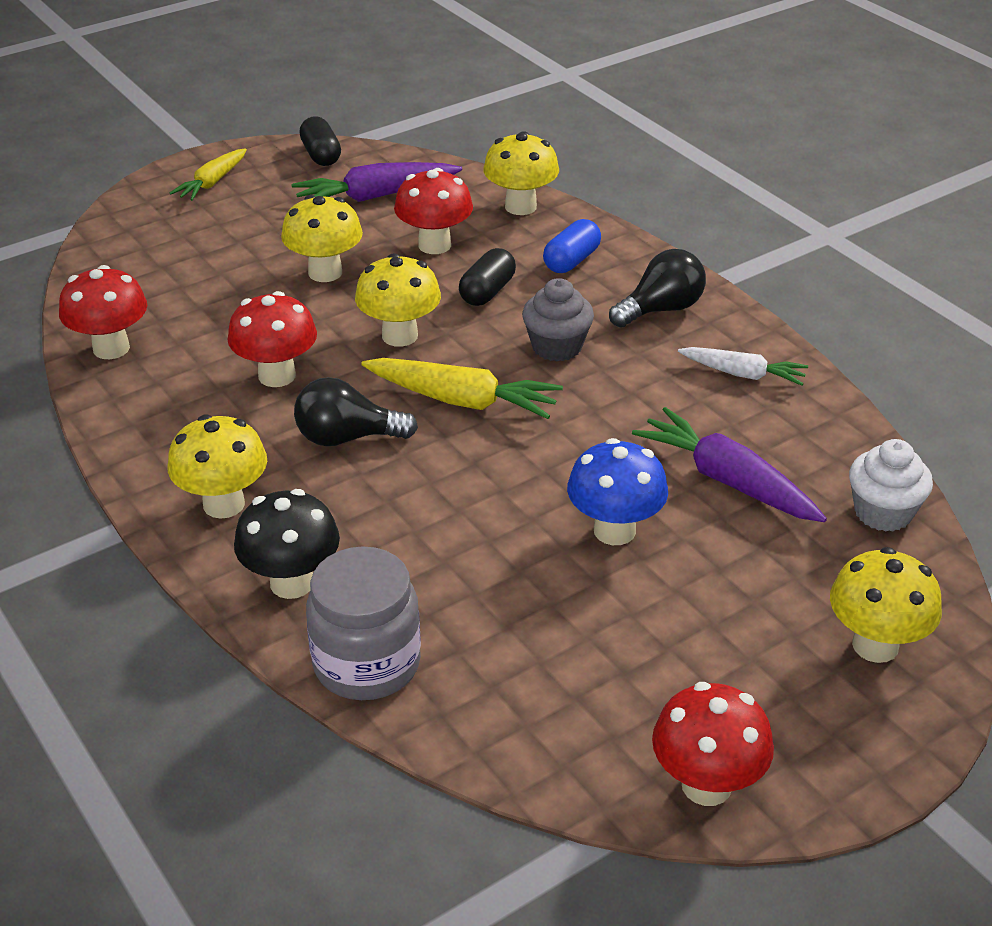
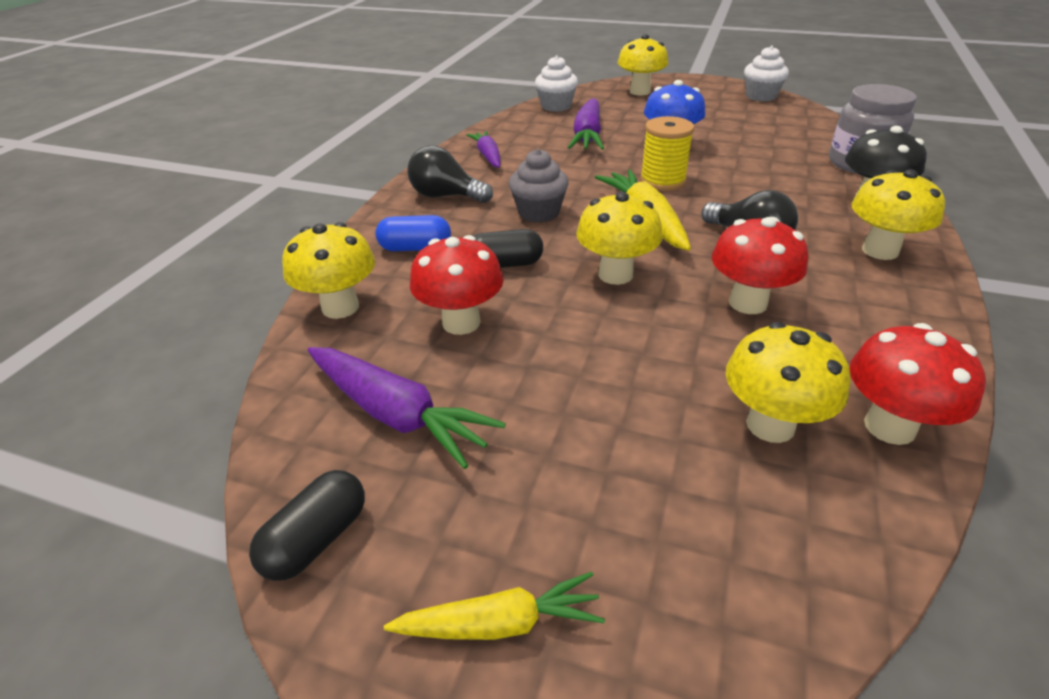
camera: 125 degrees left, 0 degrees up
yellow mushroom [281,195,363,282] -> yellow mushroom moved to [726,322,850,443]
red mushroom [652,682,774,806] -> white cupcake [744,46,789,102]
white carrot [678,347,808,386] -> purple carrot [466,131,501,168]
none -> yellow spool [640,116,694,191]

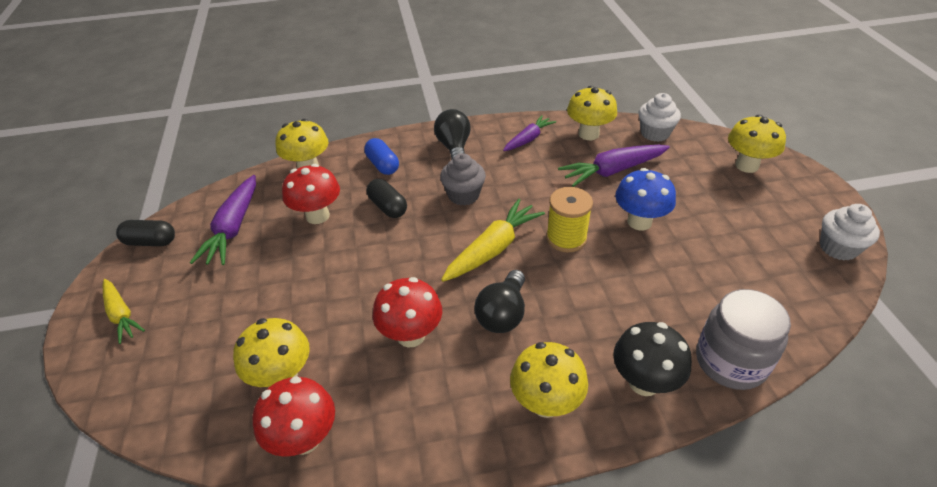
camera: 60 degrees right, 5 degrees up
yellow mushroom [576,192,662,285] -> yellow mushroom moved to [567,86,617,140]

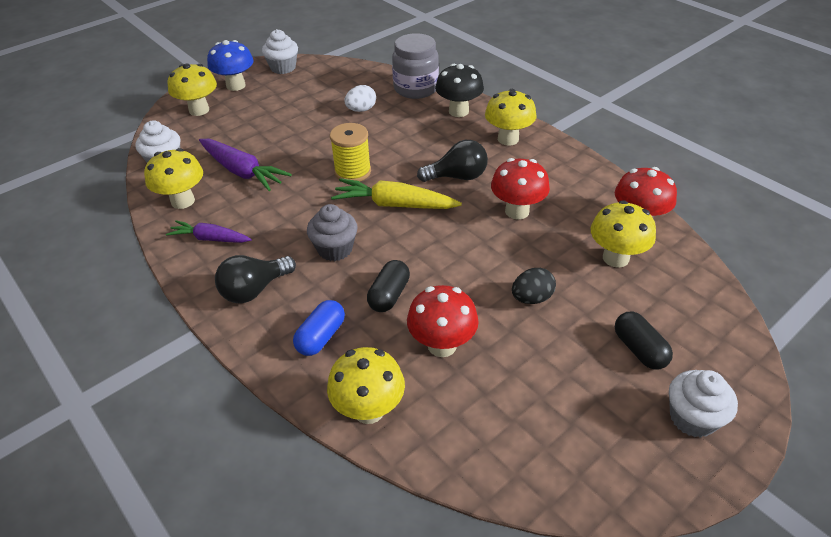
camera: 120 degrees left, 0 degrees up
yellow carrot [103,279,145,344] -> white cupcake [669,370,738,438]
black capsule [116,220,175,246] -> black capsule moved to [615,312,673,370]
purple carrot [190,175,256,265] -> none
blue mushroom [615,168,676,230] -> blue mushroom moved to [207,40,254,91]
none -> white egg [344,85,376,112]
none -> black egg [512,268,556,304]

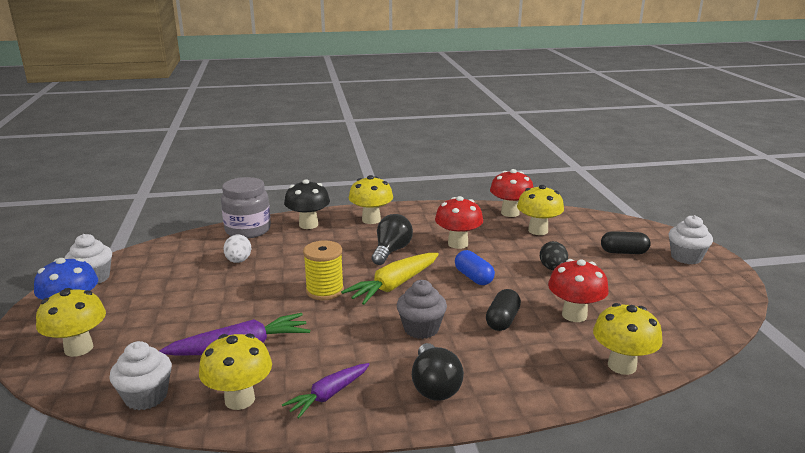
camera: 60 degrees left, 20 degrees down
blue capsule [293,300,345,356] -> blue capsule moved to [455,250,495,285]
black capsule [367,260,410,312] -> black capsule turned 60 degrees clockwise [486,289,521,331]

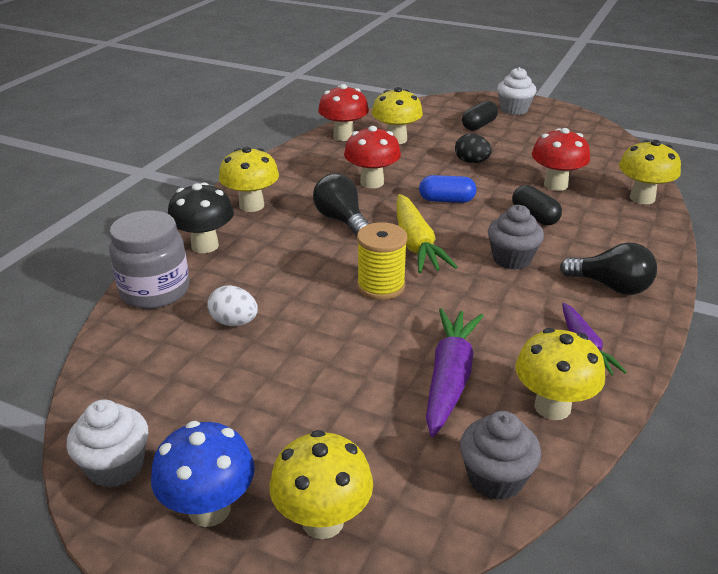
camera: 55 degrees left, 10 degrees up
white cupcake [109,341,172,410] -> grey cupcake [460,411,541,500]

